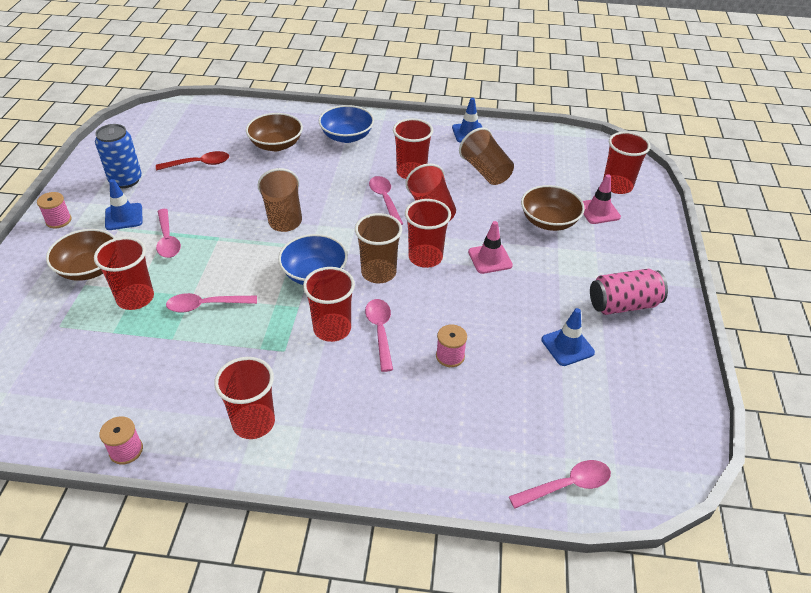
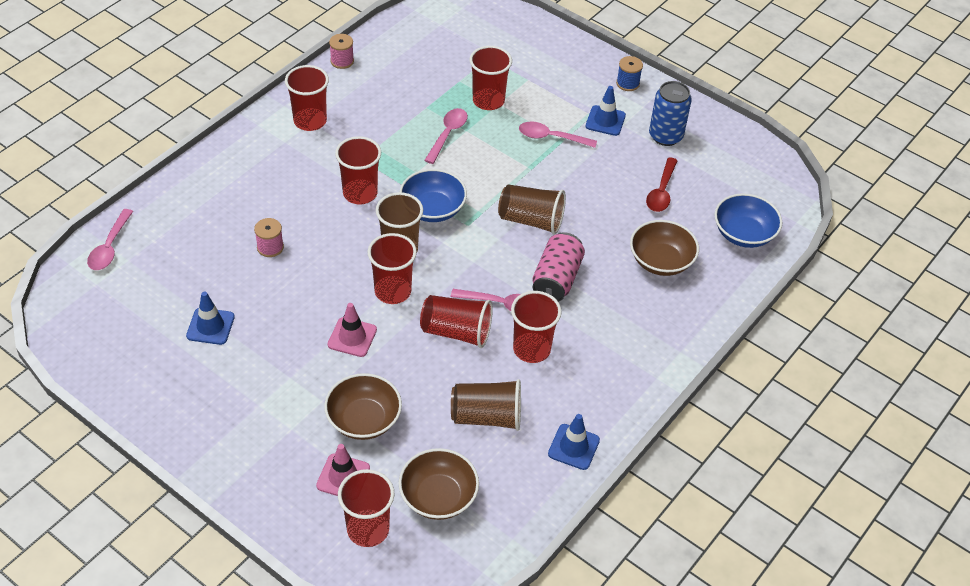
camera: 120 degrees right, 5 degrees up
pink spool [37,192,71,228] -> blue spool [616,56,643,91]
brown bowl [46,229,115,281] -> brown bowl moved to [399,448,479,520]
blue bowl [319,105,374,143] -> blue bowl moved to [714,193,783,248]
pink spoon [365,299,393,372] -> none
pink can [590,269,668,315] -> pink can moved to [532,232,585,302]

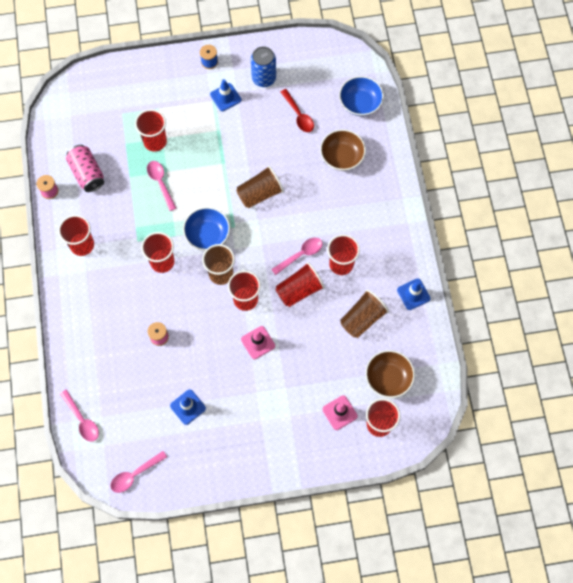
camera: 45 degrees left, 20 degrees up
brown bowl [324,373,402,440] -> none
pink spoon [519,121,597,148] -> pink spoon moved to [110,451,167,493]
pink can [532,232,585,302] -> pink can moved to [66,145,104,192]

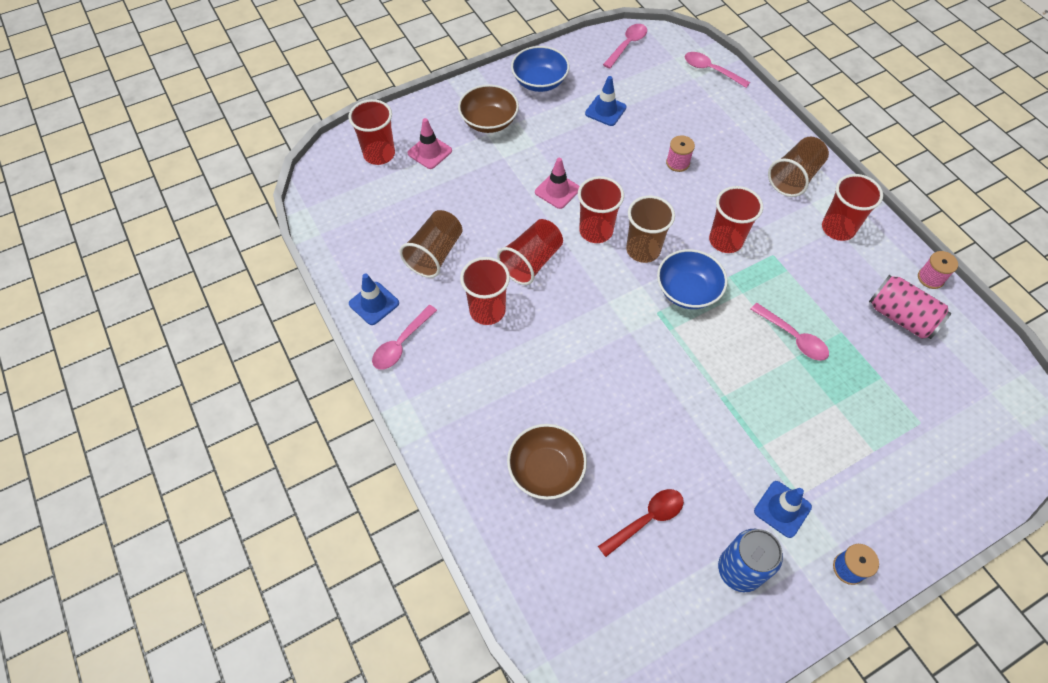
camera: 160 degrees right, 10 degrees down
red cup [135,109,167,152] -> none
brown cup [236,166,284,208] -> brown cup moved to [768,137,829,197]
pink spoon [271,238,322,275] -> pink spoon moved to [372,305,437,369]
red spoon [281,89,314,132] -> red spoon turned 105 degrees clockwise [598,489,684,557]
blue bowl [339,76,384,116] -> blue bowl moved to [511,46,569,92]
brown bowl [365,350,415,398] -> brown bowl moved to [458,85,519,133]

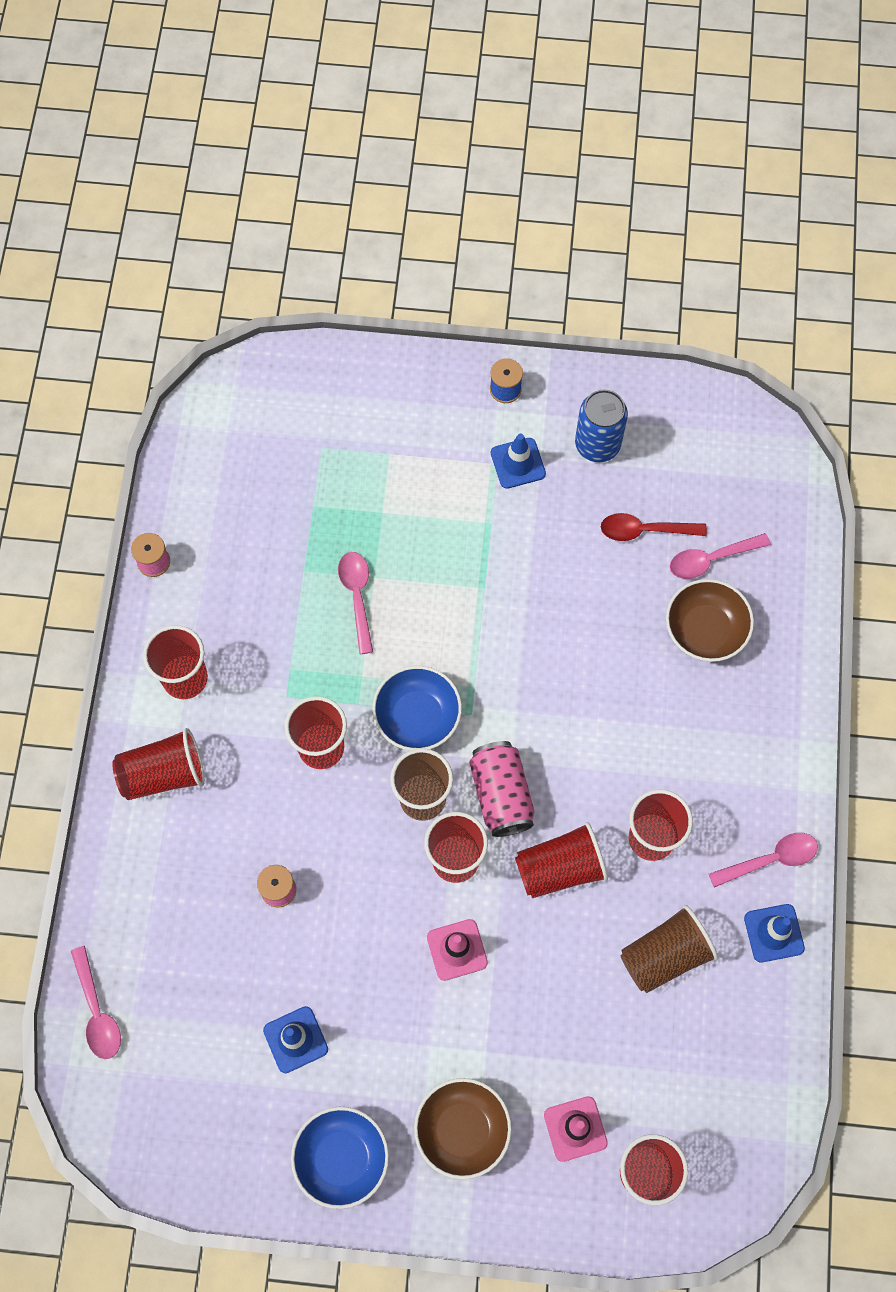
camera: 145 degrees left, 10 degrees up
pink spoon [603,24,647,68] -> pink spoon moved to [670,533,771,579]
brown cup [768,137,829,197] -> red cup [112,728,205,800]
pink can [869,275,951,339] -> pink can moved to [469,741,535,837]

